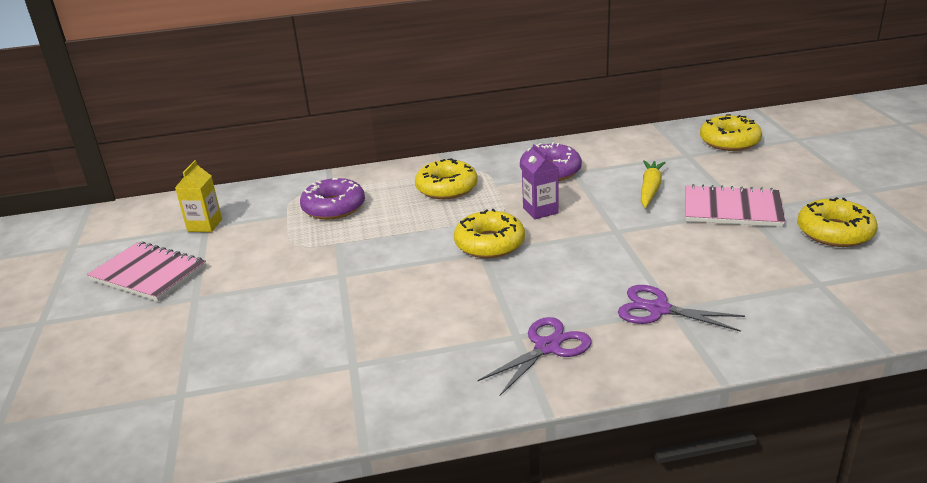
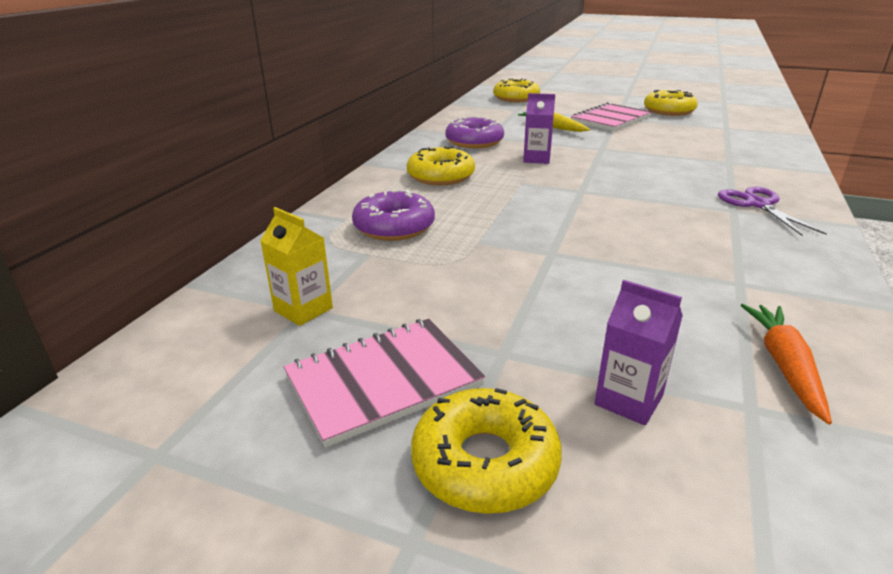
camera: 60 degrees left, 0 degrees up
yellow donut [454,209,525,258] -> yellow donut moved to [411,388,562,514]
purple scissors [618,285,745,332] -> none
none -> purple carton [594,280,683,426]
none -> orange carrot [741,304,832,424]

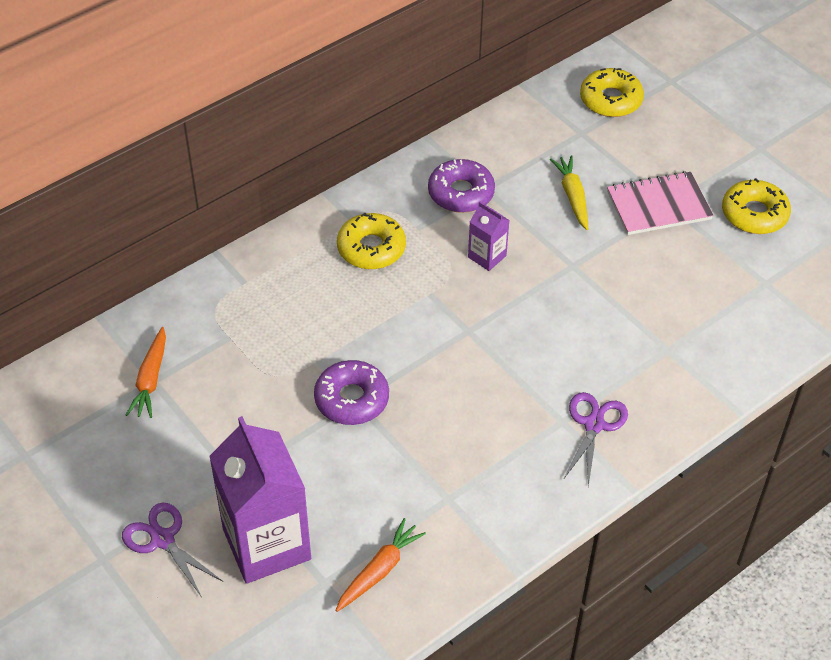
camera: 30 degrees right, 20 degrees up
yellow carton [260,207,333,326] -> orange carrot [126,327,166,418]
pink notebook [284,319,485,448] -> none
purple donut [352,190,435,241] -> purple donut moved to [314,360,389,425]
yellow donut [411,388,562,514] -> purple scissors [122,502,223,596]
purple carton [594,280,683,426] -> purple carton [209,416,311,584], size x2.15

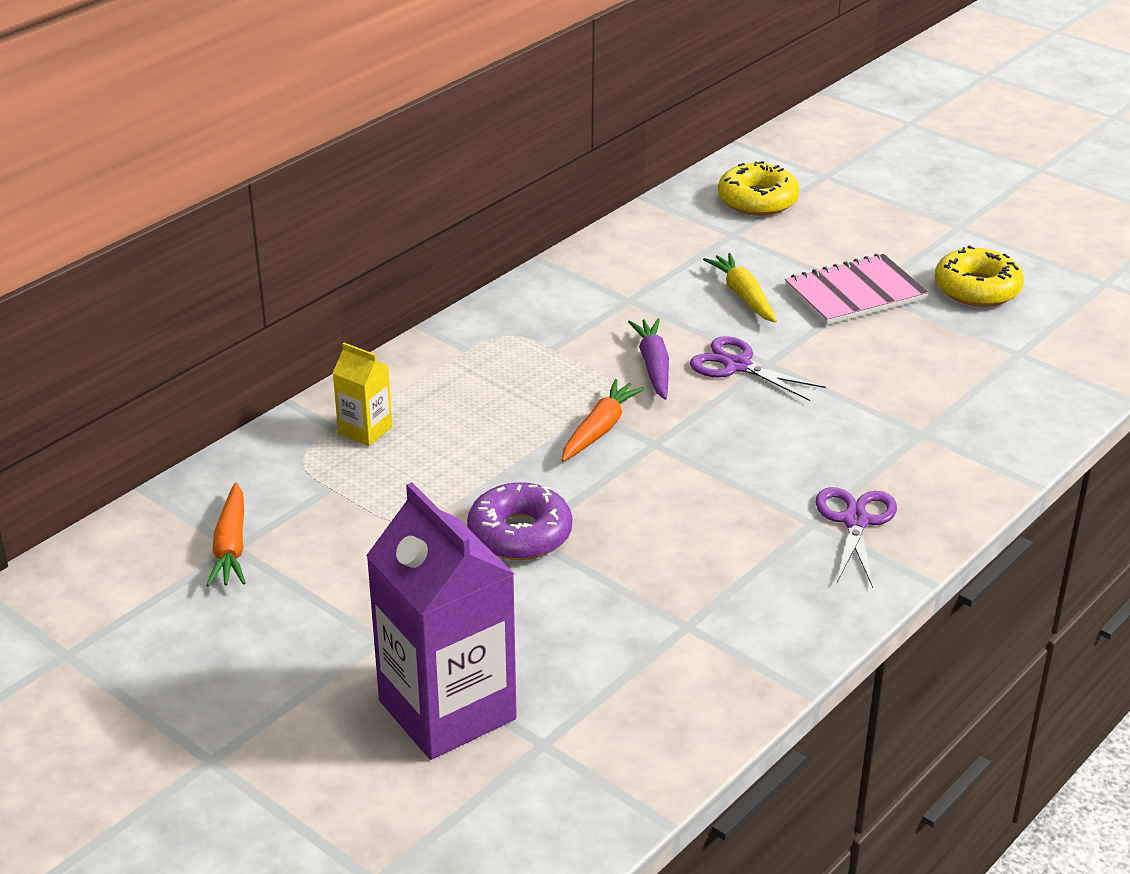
camera: 10 degrees left, 15 degrees down
purple scissors [122,502,223,596] -> purple scissors moved to [690,336,826,401]
orange carrot [335,518,426,612] -> orange carrot moved to [562,379,645,462]
yellow donut [337,213,406,269] -> none
purple donut [428,159,495,213] -> none
purple carton [468,202,510,271] -> purple carrot [628,319,669,400]
none -> yellow carton [332,343,392,446]

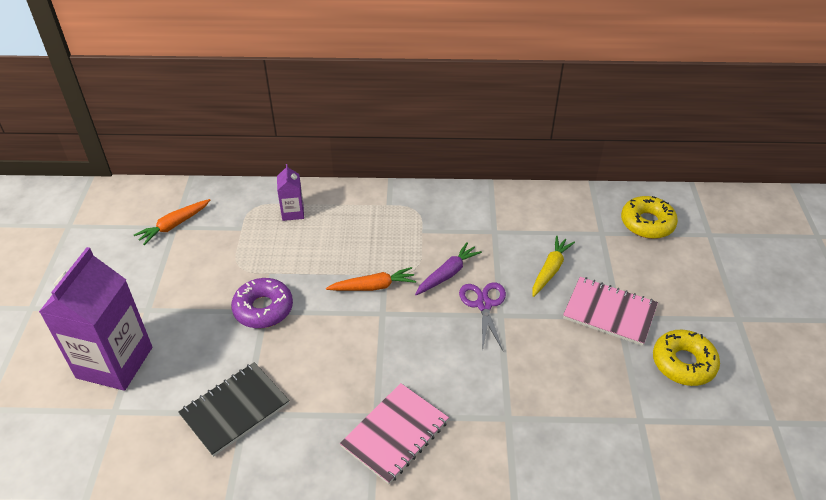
camera: 50 degrees right, 10 degrees up
yellow carton [332,343,392,446] -> purple carton [277,164,304,221]
purple scissors [816,487,897,588] -> pink notebook [340,383,449,484]
none -> black notebook [178,362,290,457]

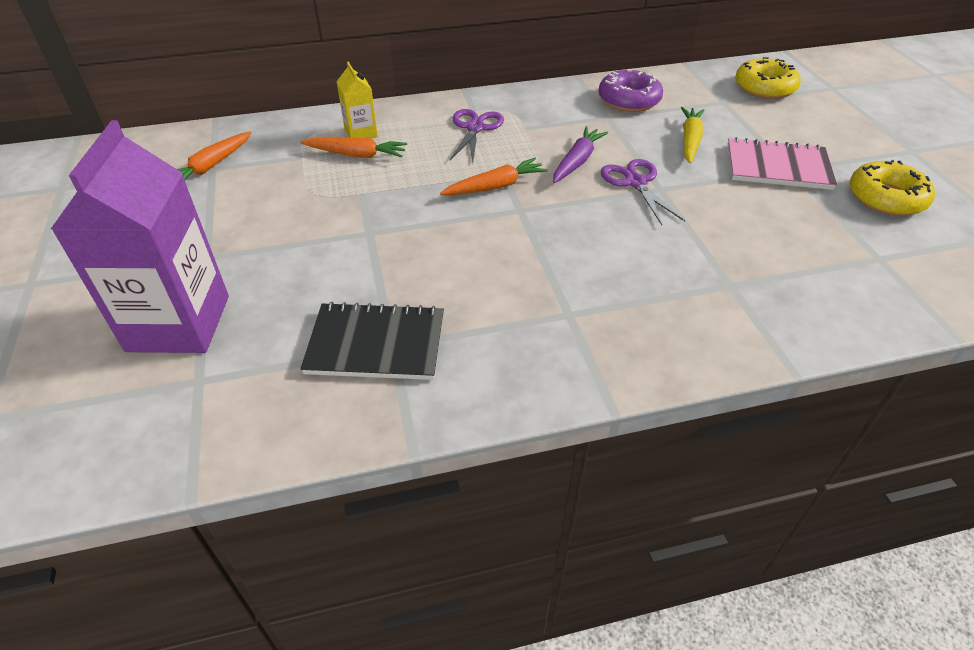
camera: 15 degrees left, 0 degrees up
black notebook [178,362,290,457] -> black notebook turned 60 degrees clockwise [301,302,444,380]
purple donut [231,278,293,328] -> purple donut moved to [599,70,663,112]
purple carton [277,164,304,221] -> yellow carton [337,62,378,138]
pink notebook [340,383,449,484] -> none
none -> orange carrot [300,137,407,158]
none -> purple scissors [450,109,504,162]

